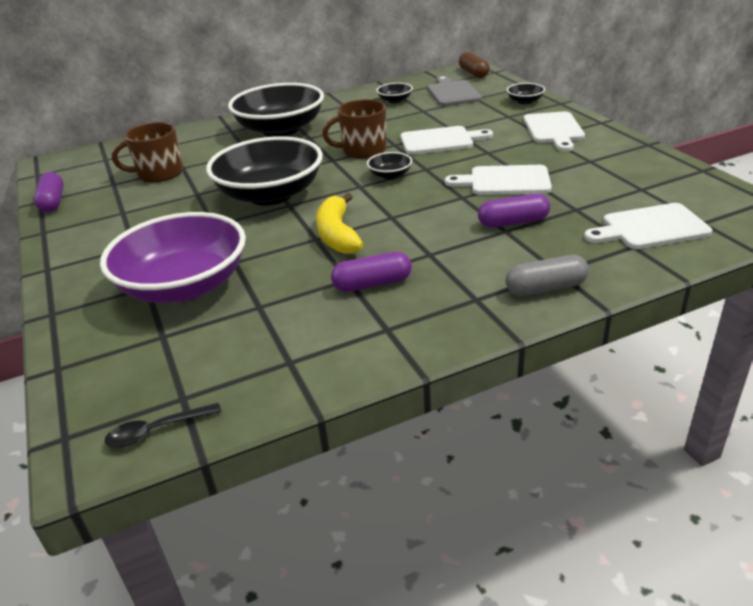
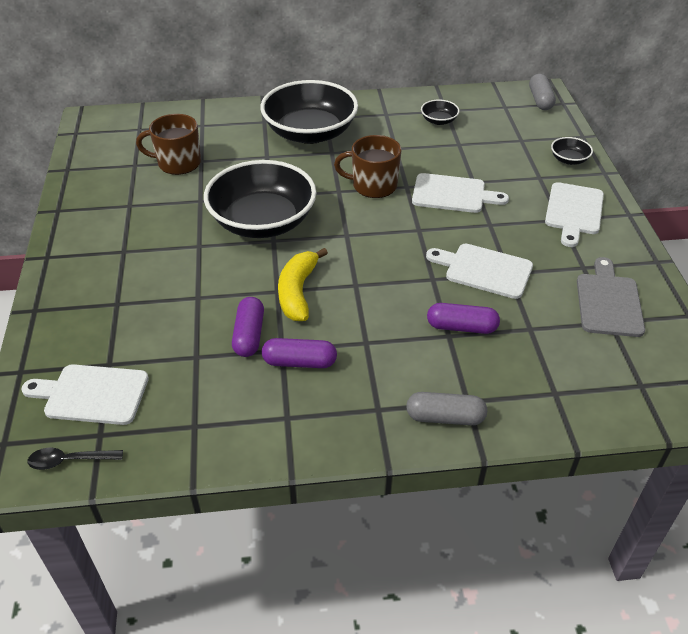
camera: 15 degrees right, 10 degrees up
purple capsule [34,172,64,212] -> purple capsule moved to [232,297,264,357]
purple bowl [100,212,246,303] -> none
black bowl [367,152,412,180] -> none
grey cutting board [427,76,482,106] -> grey cutting board moved to [577,257,645,337]
brown capsule [459,52,490,78] -> grey capsule [529,74,556,110]
white cutting board [584,203,712,249] -> white cutting board moved to [21,364,149,425]

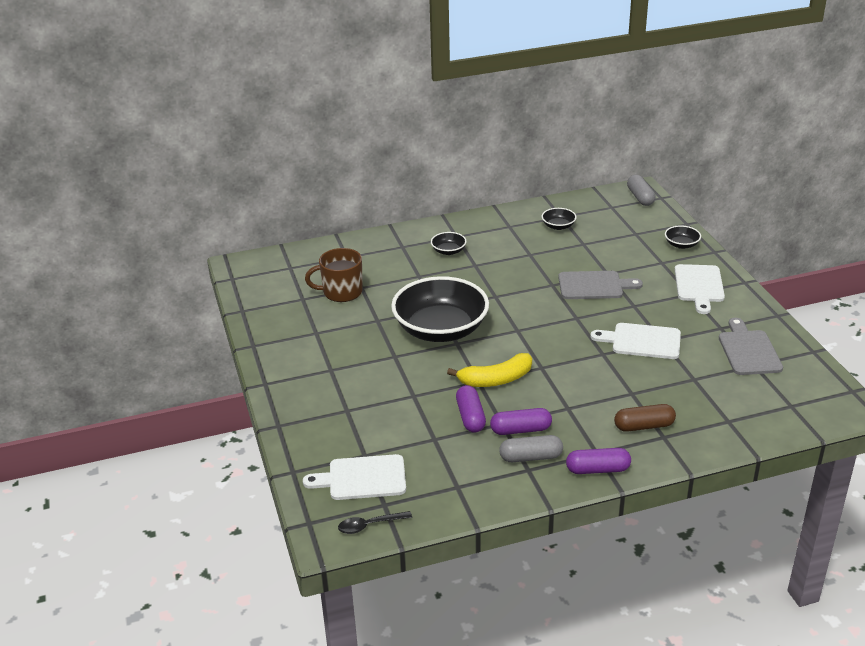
camera: 10 degrees left, 10 degrees down
black bowl [260,80,358,144] -> black bowl [431,232,467,255], size x0.41
yellow banana [278,248,328,321] -> yellow banana turned 105 degrees counterclockwise [447,353,532,387]
brown mug [334,135,401,198] -> none
grey capsule [406,392,487,425] -> grey capsule moved to [499,435,563,462]
white cutting board [412,173,509,213] -> grey cutting board [558,271,643,299]
purple capsule [427,303,500,334] -> purple capsule moved to [566,448,631,474]
none -> brown capsule [614,404,676,432]

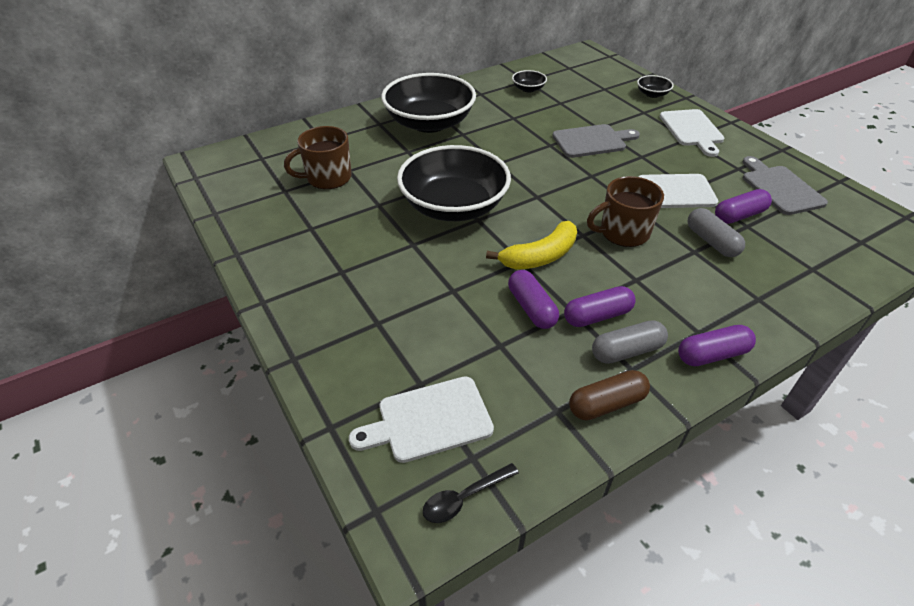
camera: 15 degrees left, 10 degrees up
black bowl [431,232,467,255] -> black bowl [381,73,476,133], size x2.44
brown capsule [614,404,676,432] -> brown capsule moved to [569,370,650,421]
grey capsule [627,175,656,206] -> grey capsule moved to [687,208,745,257]
none -> brown mug [587,176,664,247]
none -> purple capsule [715,189,772,224]

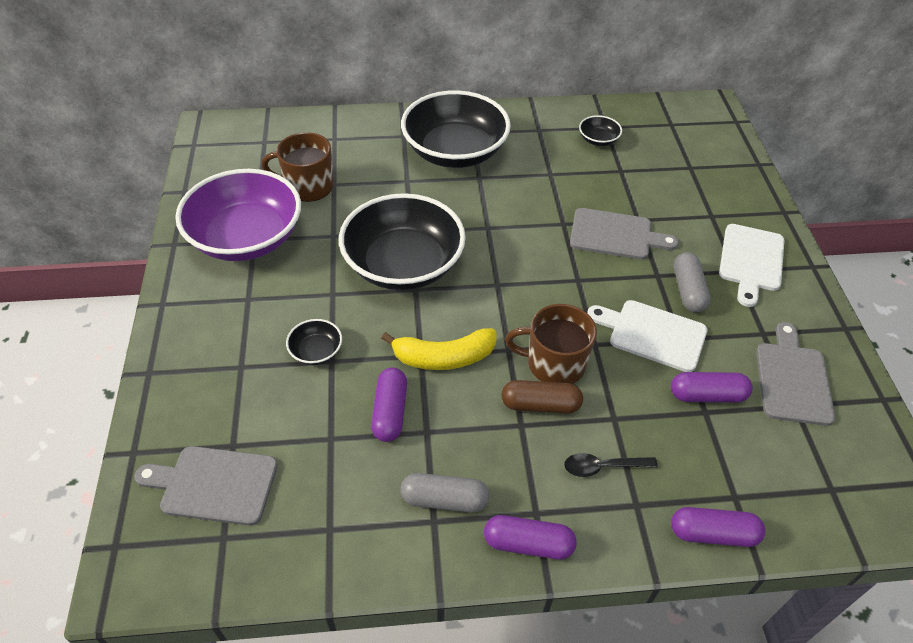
camera: 25 degrees right, 5 degrees up
white cutting board [349,376,494,463] -> grey cutting board [135,446,278,526]
black spoon [423,463,519,523] -> black spoon moved to [564,453,658,477]
purple capsule [564,286,636,327] -> purple capsule moved to [671,507,765,547]
brown capsule [569,370,650,421] -> brown capsule moved to [501,380,583,414]
black bowl [637,75,674,98] -> black bowl moved to [286,319,342,365]
grey capsule [687,208,745,257] -> grey capsule moved to [674,252,711,313]
none -> purple bowl [175,169,301,261]

